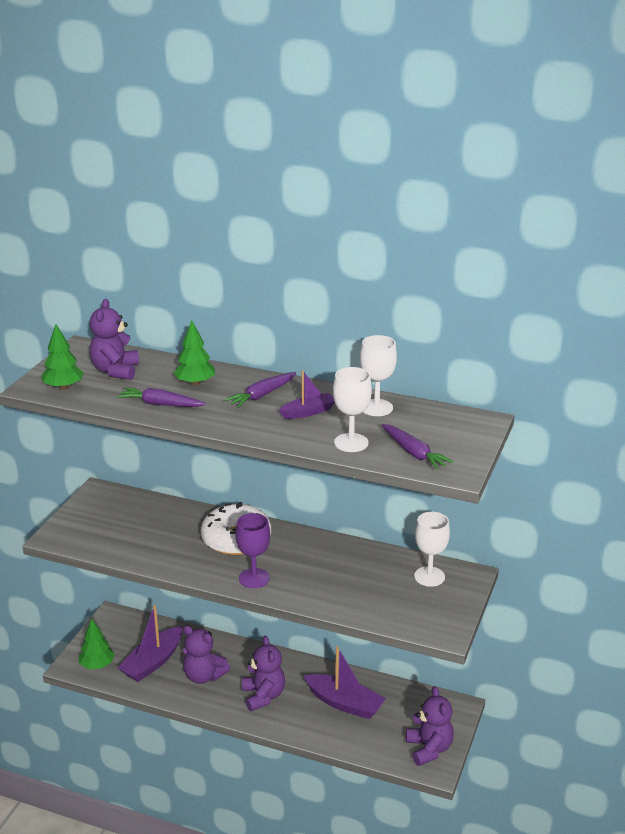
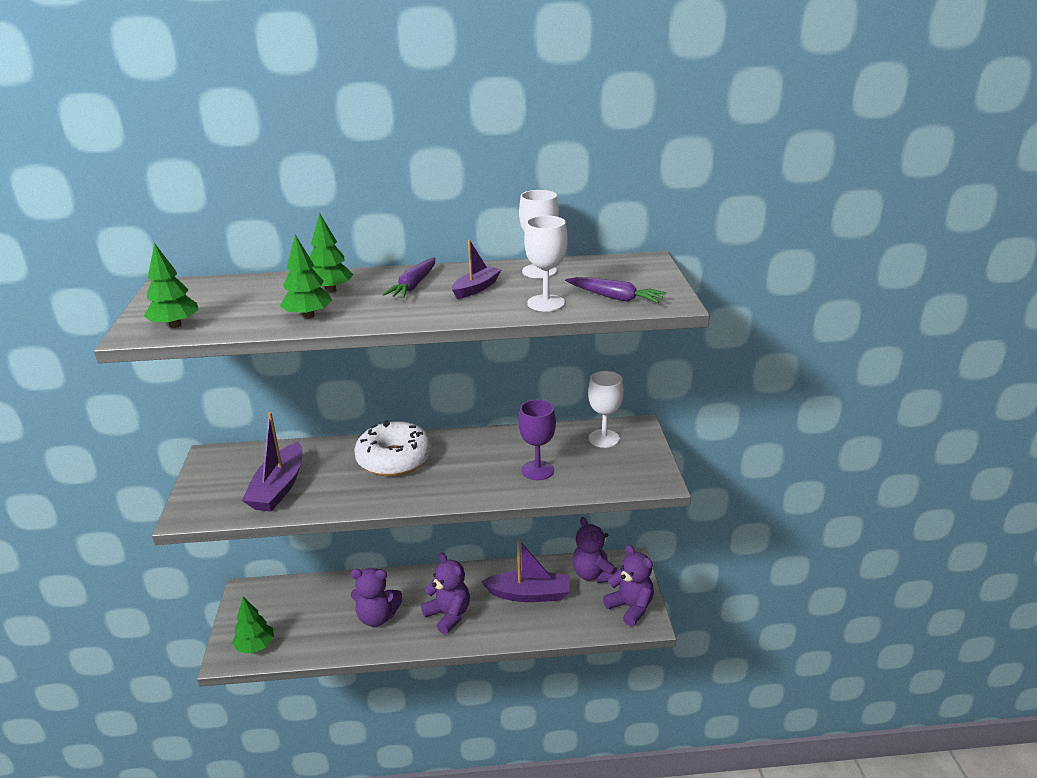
camera: 25 degrees left, 0 degrees up
purple teddy bear [89,299,139,380] -> purple teddy bear moved to [572,517,618,583]
purple carrot [117,387,206,407] -> green tree [280,235,332,319]
purple boat [117,605,183,682] -> purple boat moved to [242,412,303,512]
purple goblet [236,513,270,588] -> purple goblet moved to [519,400,556,480]

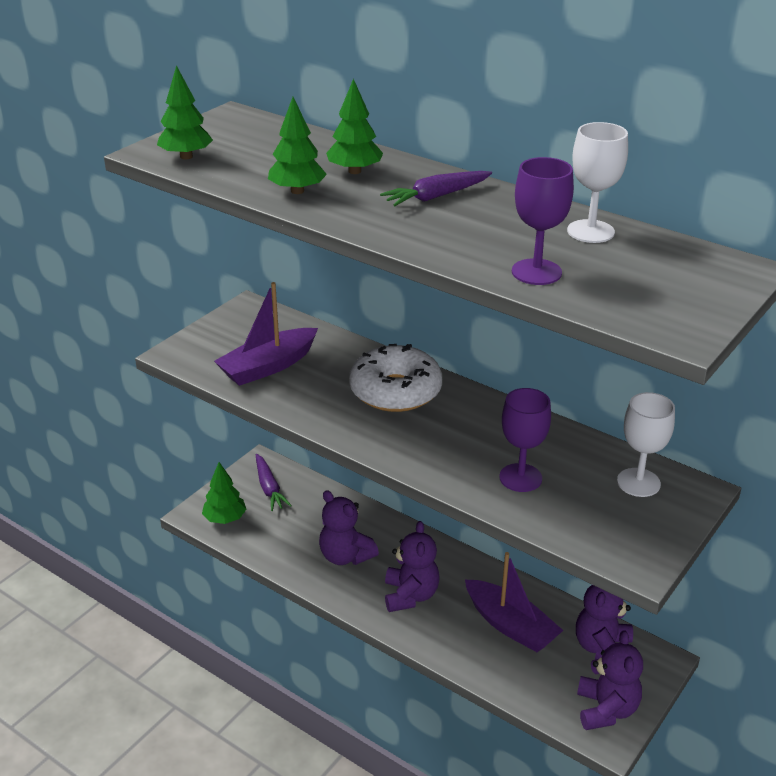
camera: 40 degrees right, 5 degrees up
purple boat [452,240,501,299] -> none
white goblet [524,216,568,312] -> purple goblet [512,157,574,285]
purple carrot [565,277,666,303] -> purple carrot moved to [256,454,292,511]

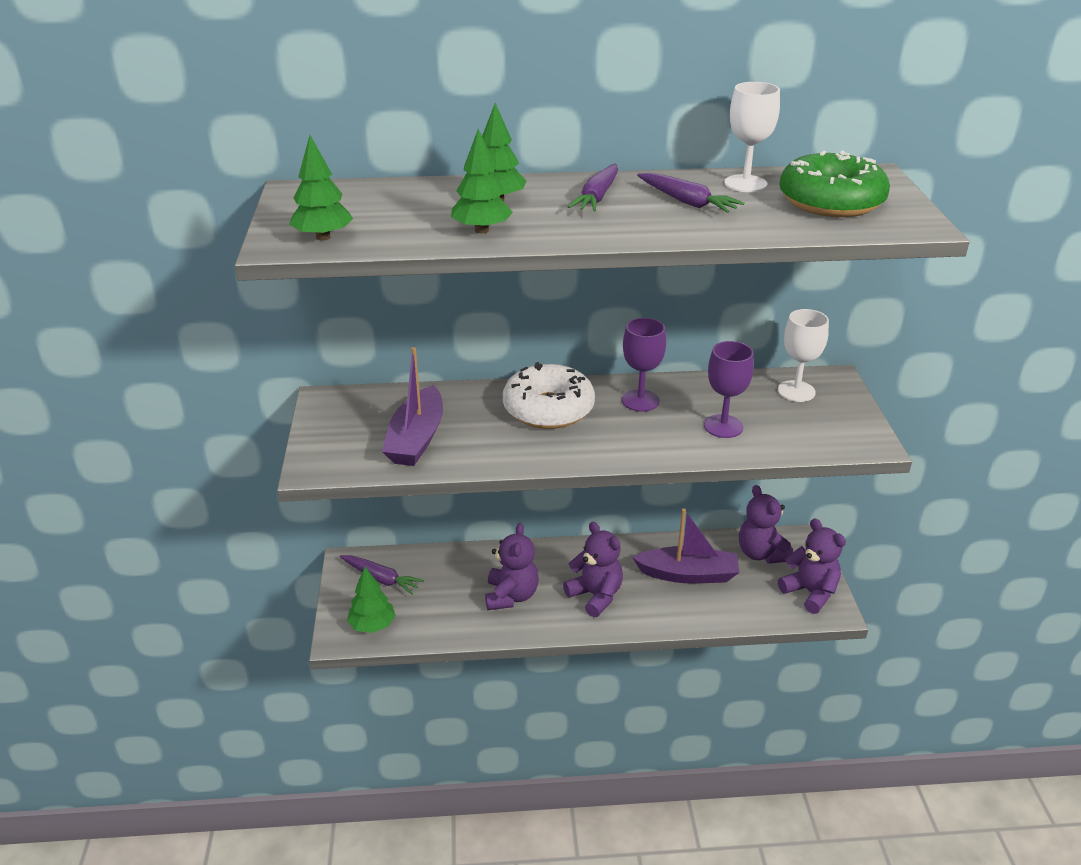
camera: 40 degrees left, 0 degrees up
purple teddy bear [319,490,379,565] -> purple teddy bear turned 90 degrees counterclockwise [485,523,539,610]
purple goblet [512,157,574,285] -> purple goblet moved to [622,318,666,412]
none -> purple carrot [637,173,744,213]
none -> green donut [780,151,890,217]

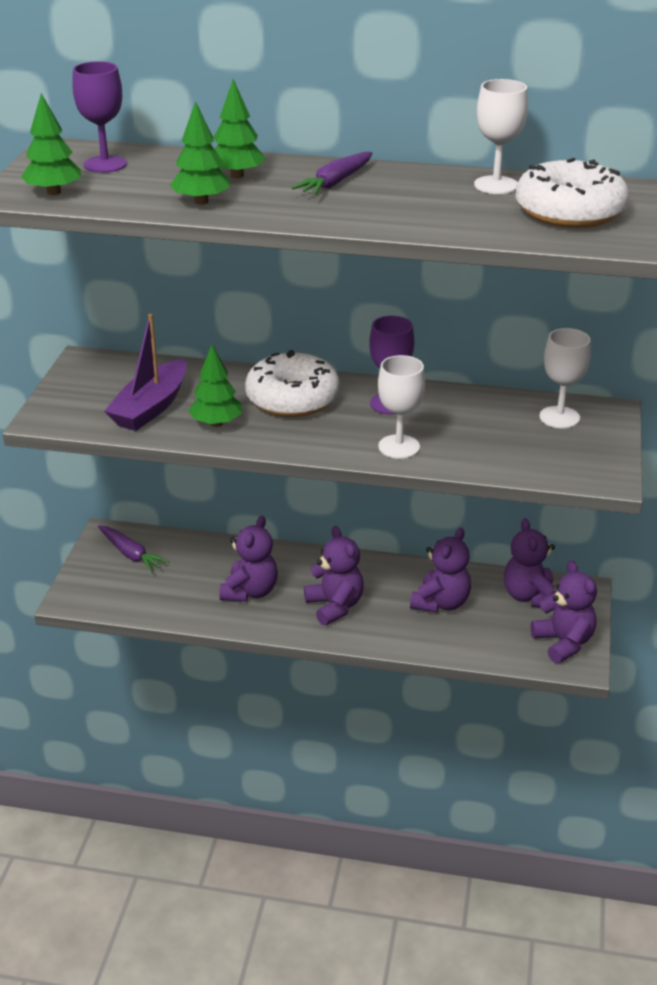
camera: 15 degrees right, 0 degrees up
green tree [347,567,396,633] -> green tree moved to [188,345,242,427]
purple boat [633,508,739,584] -> purple teddy bear [410,528,471,613]
purple carrot [637,173,744,213] -> none
purple goblet [704,341,754,438] -> purple goblet moved to [72,61,127,173]
green donut [780,151,890,217] -> white donut [516,158,629,228]
none -> white goblet [378,355,425,459]

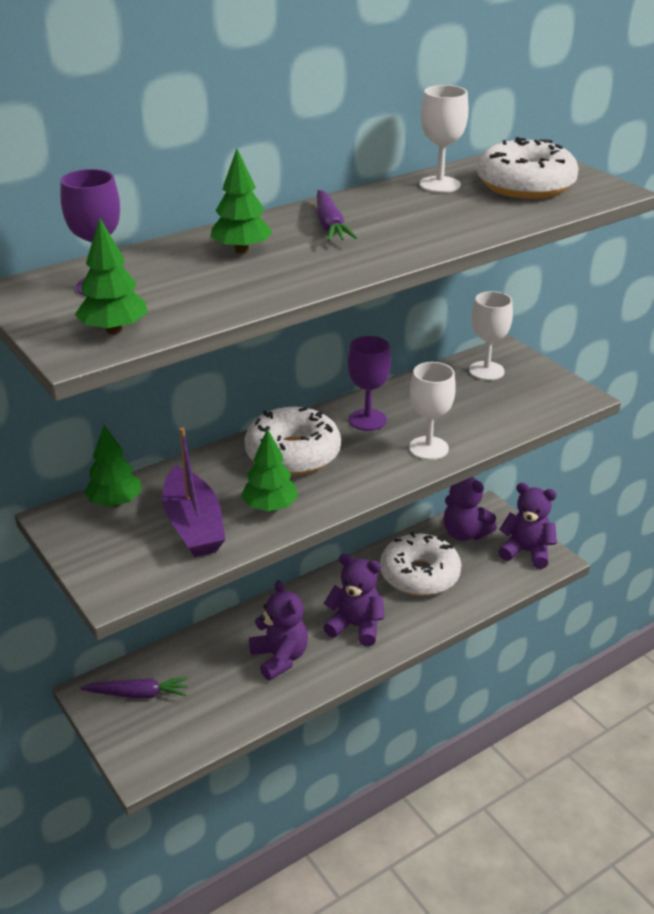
camera: 45 degrees left, 0 degrees up
green tree [169,101,230,205] -> green tree moved to [84,425,141,507]
purple teddy bear [410,528,471,613] -> white donut [380,532,461,596]

